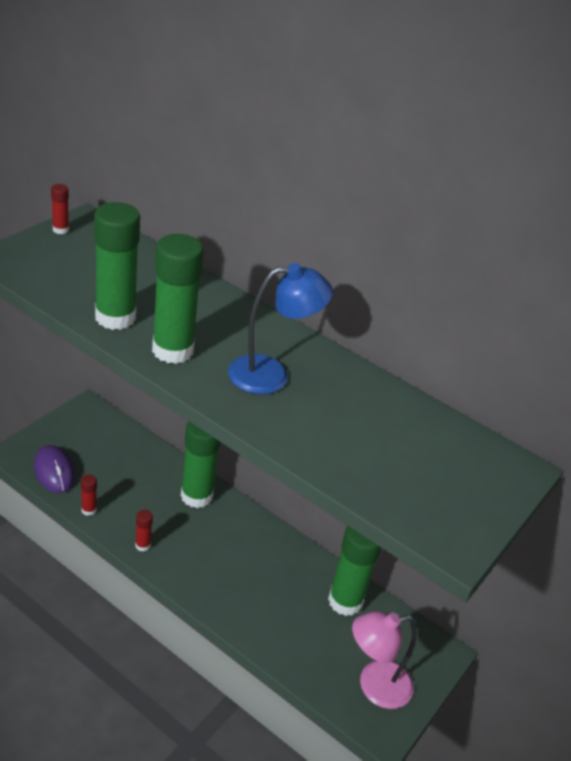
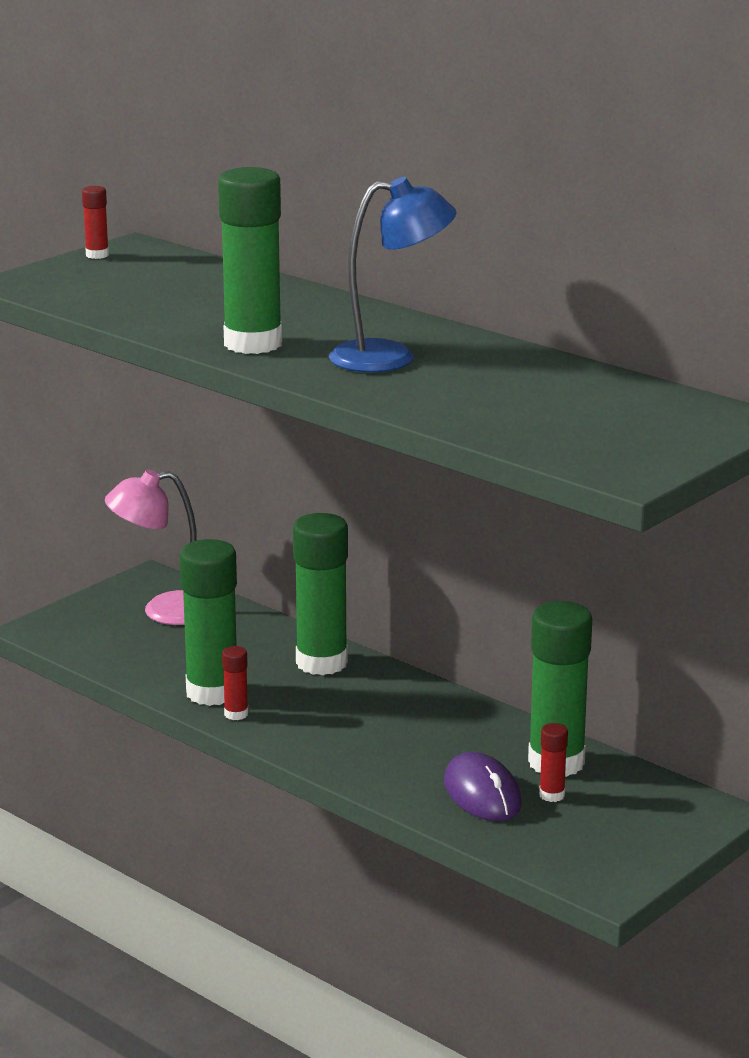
camera: 10 degrees right, 15 degrees down
purple mouse [34,445,75,493] -> purple mouse moved to [444,752,522,821]
red glue stick [81,474,97,516] -> red glue stick moved to [539,723,568,802]
green glue stick [94,202,140,330] -> green glue stick moved to [180,539,237,706]
pink lamp [352,611,417,709] -> pink lamp moved to [105,469,197,625]

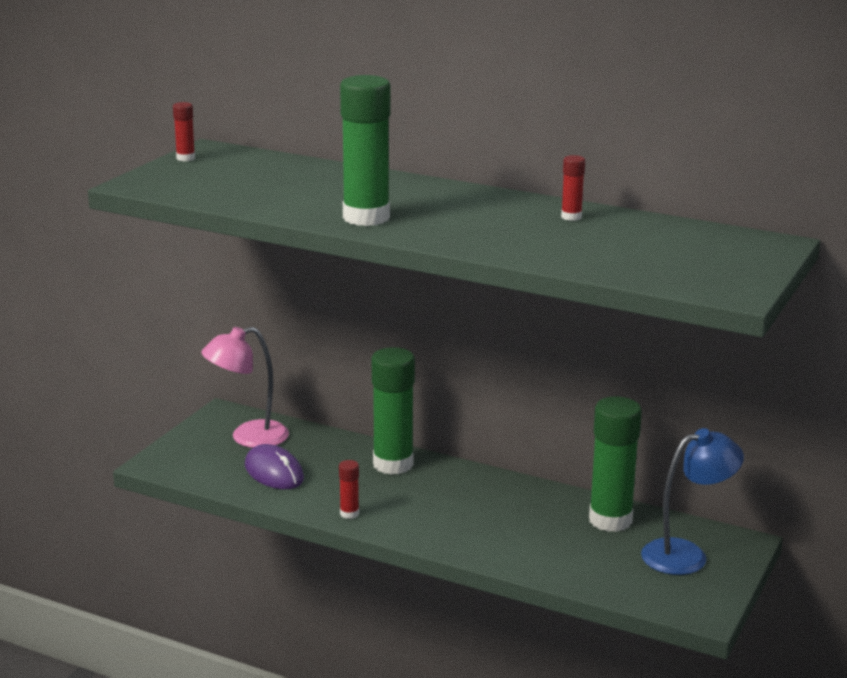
camera: 15 degrees left, 0 degrees up
green glue stick [180,539,237,706] -> none
blue lamp [329,177,456,372] -> blue lamp moved to [641,428,744,575]
purple mouse [444,752,522,821] -> purple mouse moved to [245,444,304,489]
red glue stick [539,723,568,802] -> red glue stick moved to [561,155,585,221]

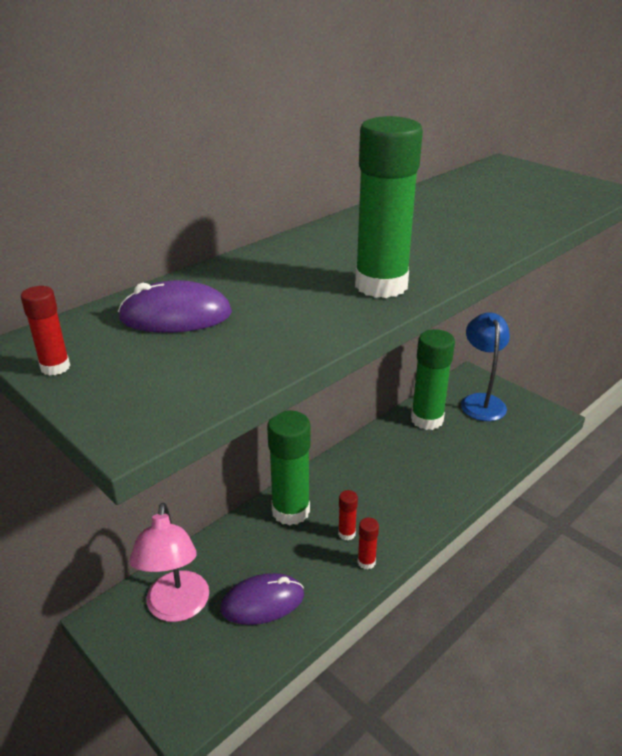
camera: 70 degrees left, 10 degrees up
red glue stick [561,155,585,221] -> red glue stick moved to [338,490,358,540]
none -> purple mouse [118,280,232,333]

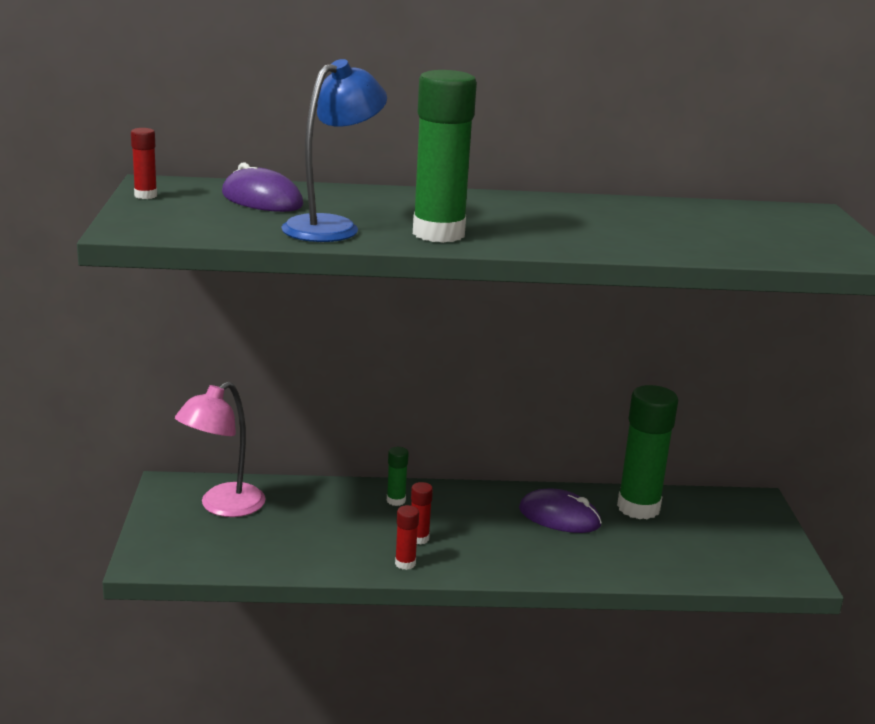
camera: 40 degrees right, 10 degrees down
purple mouse [220,573,304,625] -> purple mouse moved to [519,488,602,533]
green glue stick [267,410,310,525] -> green glue stick [387,447,409,506], size x0.44
blue lamp [461,312,510,421] -> blue lamp moved to [281,59,387,242]

